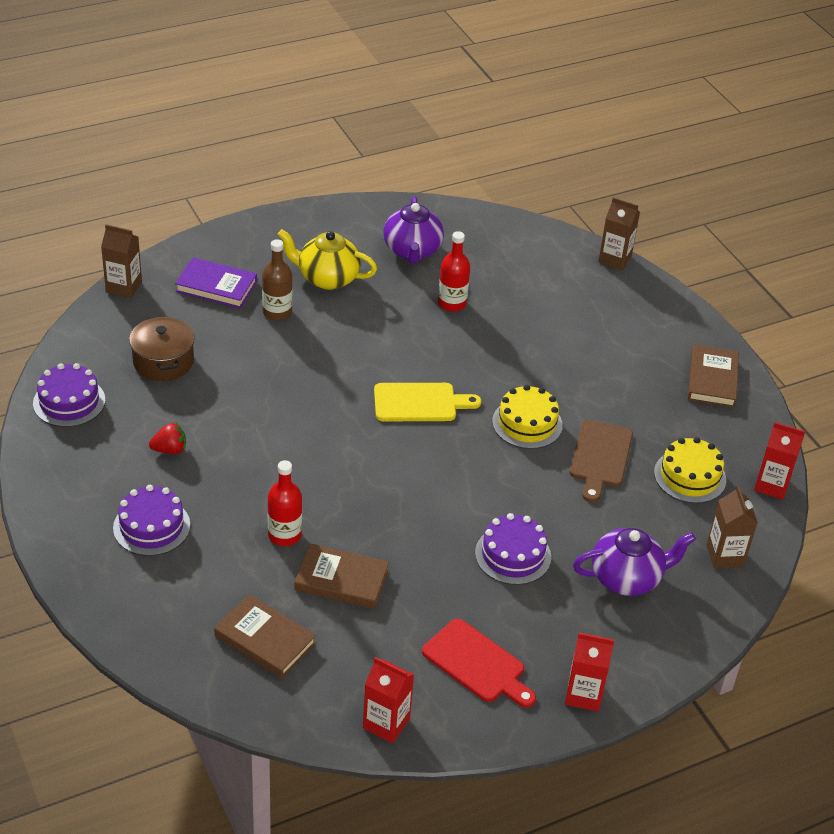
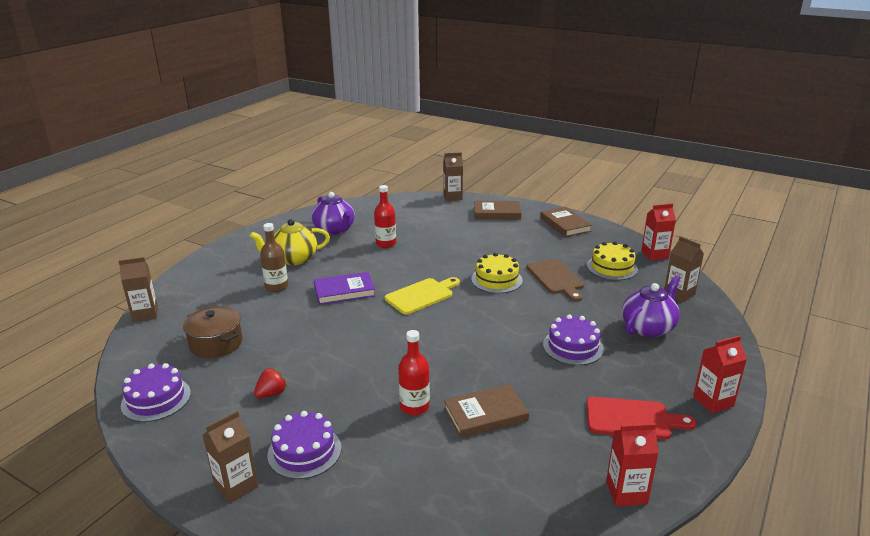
camera: 30 degrees left, 15 degrees down
purple book [175,257,257,308] -> purple book moved to [314,272,375,305]
brown book [214,594,316,678] -> brown book moved to [474,201,521,219]
none -> brown carton [203,411,258,503]

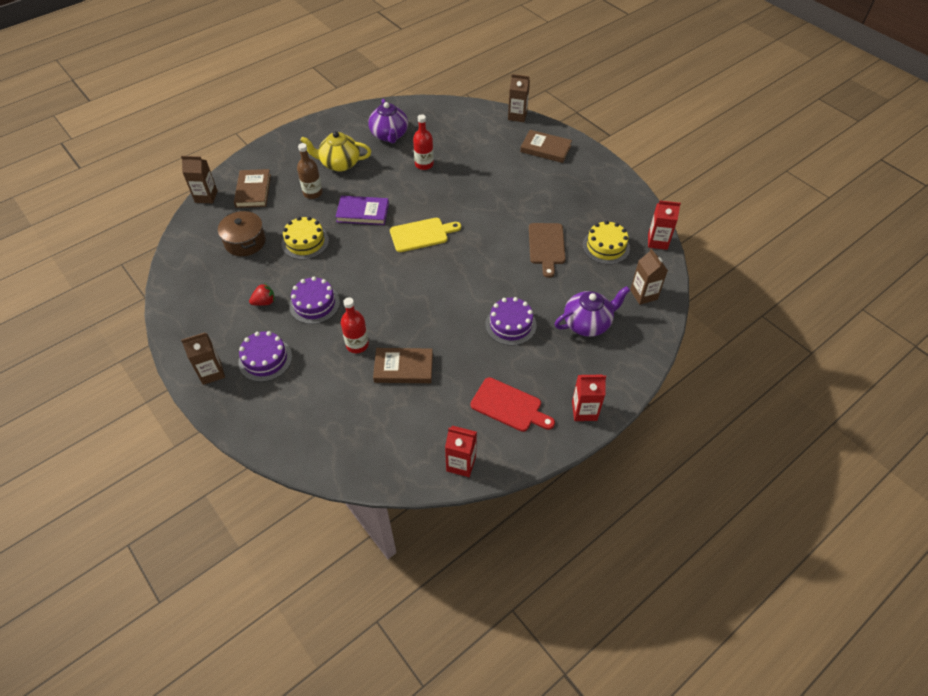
camera: 20 degrees right, 25 degrees up
purple cake [121,363,191,422] -> purple cake moved to [289,277,340,324]
yellow cake [471,253,523,293] -> yellow cake moved to [282,217,329,260]
brown book [540,207,592,237] -> brown book moved to [234,169,271,208]

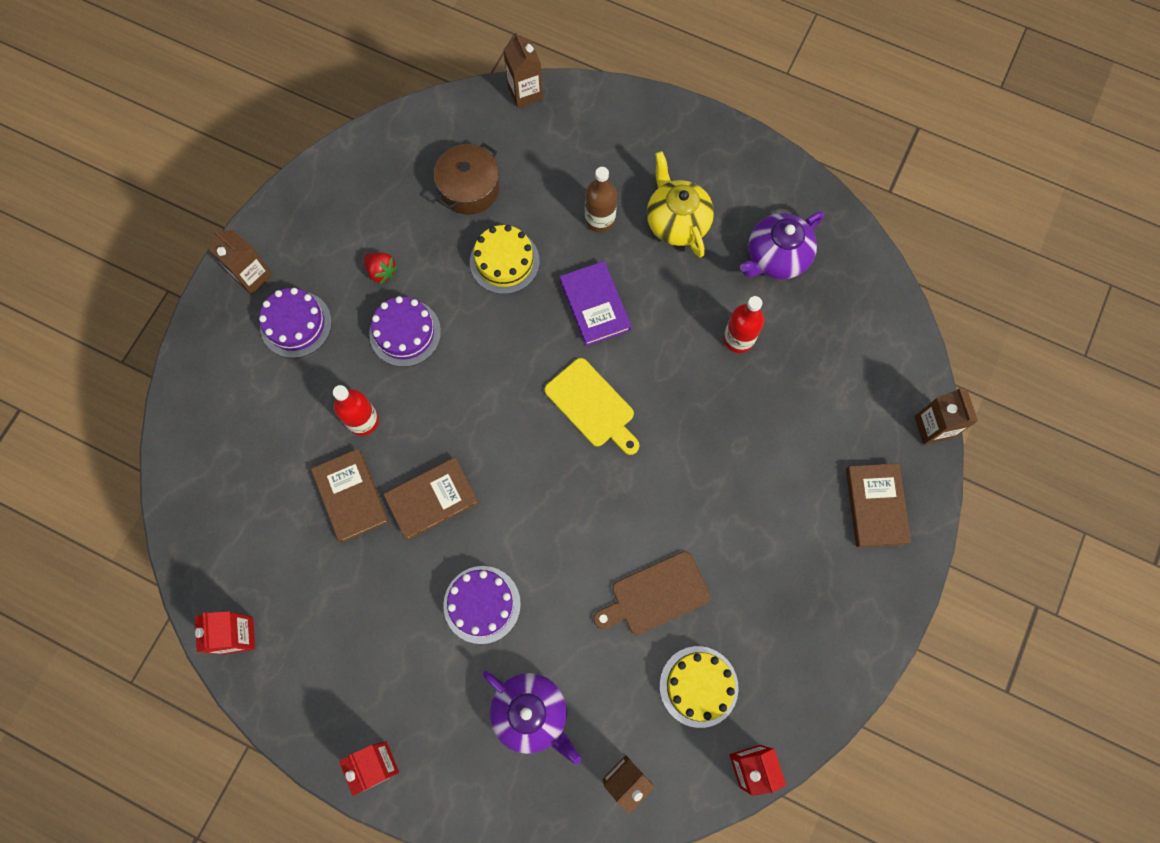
camera: 65 degrees right, 20 degrees up
brown book [234,169,271,208] -> brown book moved to [383,457,479,540]
red cutting board [470,377,555,432] -> none

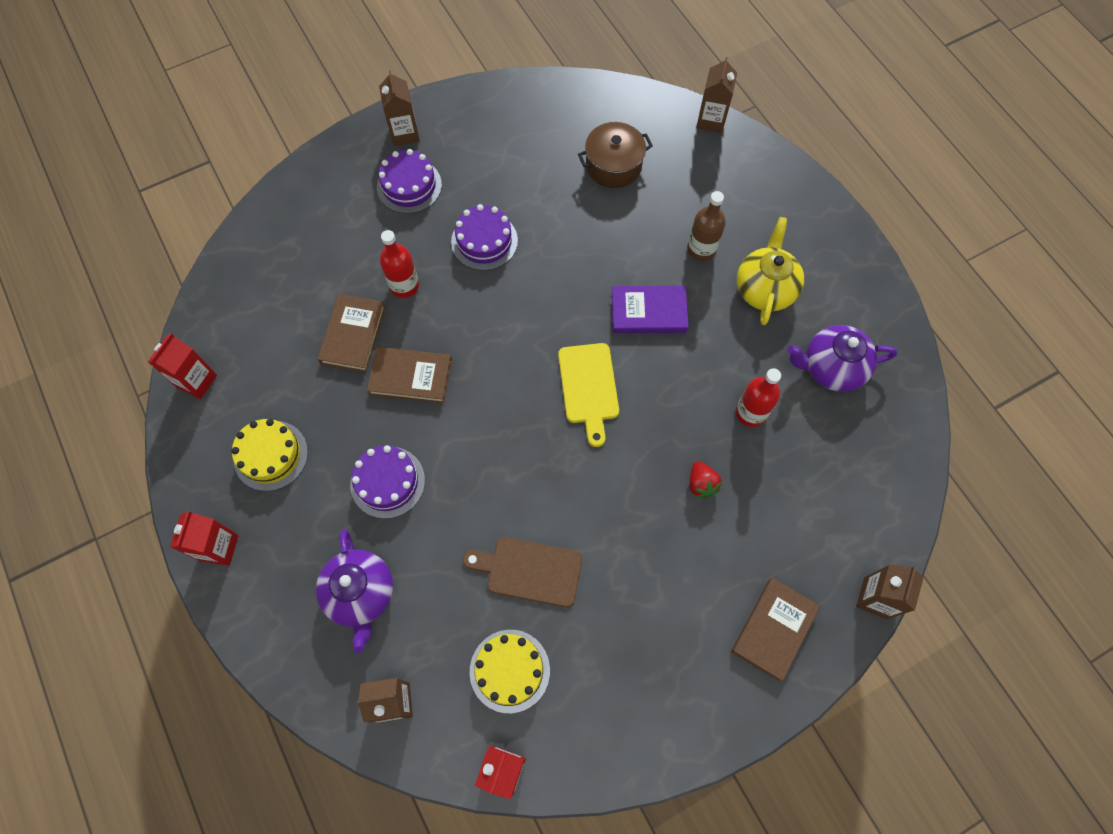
camera: 35 degrees right, 5 degrees down
red strawberry [364,253,398,284] -> red strawberry moved to [689,461,722,498]
yellow cake [470,225,540,294] -> yellow cake moved to [231,419,308,491]
purple book [560,261,632,346] -> purple book turned 75 degrees clockwise [612,286,689,333]

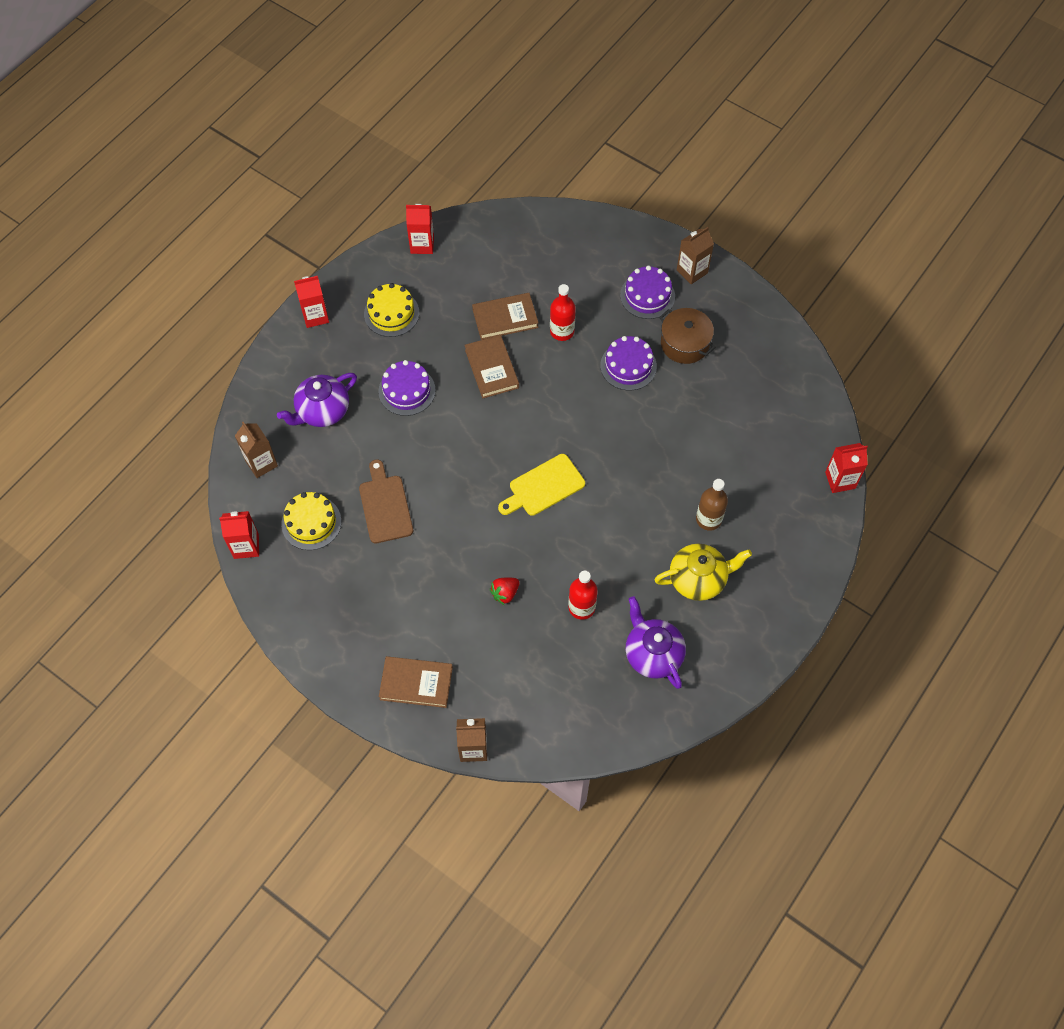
camera: 65 degrees right, 5 degrees down
brown pot [578,122,653,188] -> brown pot moved to [659,308,716,364]
purple book [612,286,689,333] -> none
brown carton [696,57,737,133] -> red carton [825,443,868,493]

